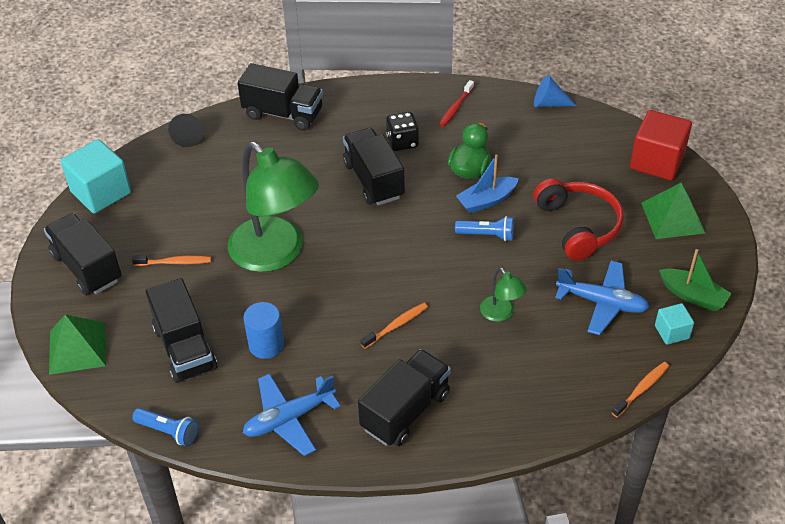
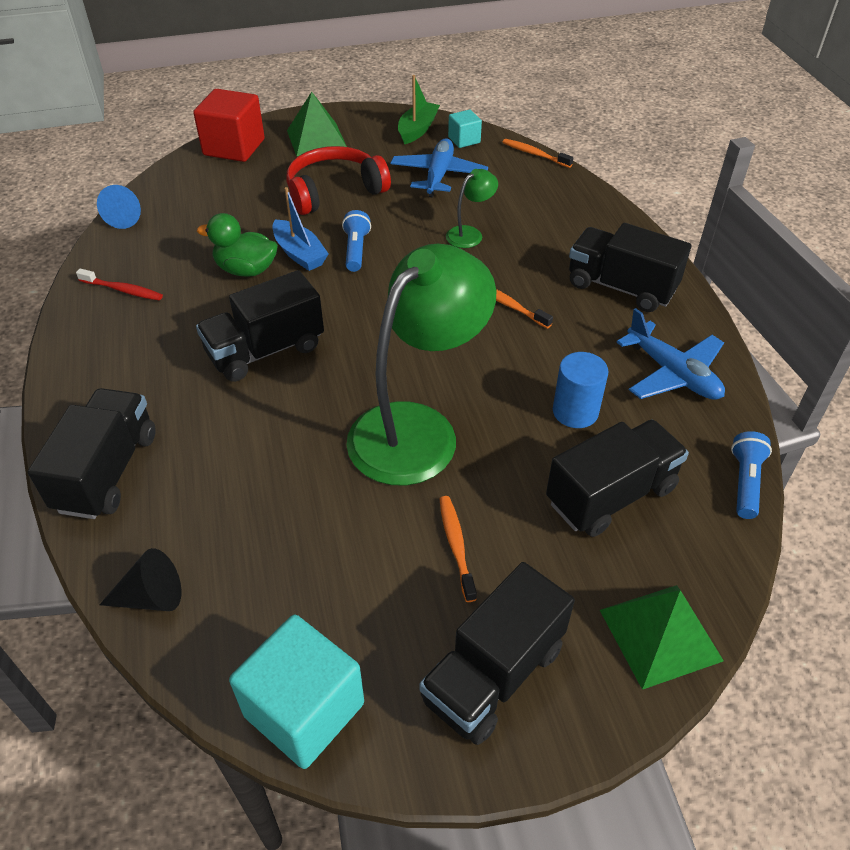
camera: 100 degrees left, 0 degrees up
black dice [386,112,419,151] -> none

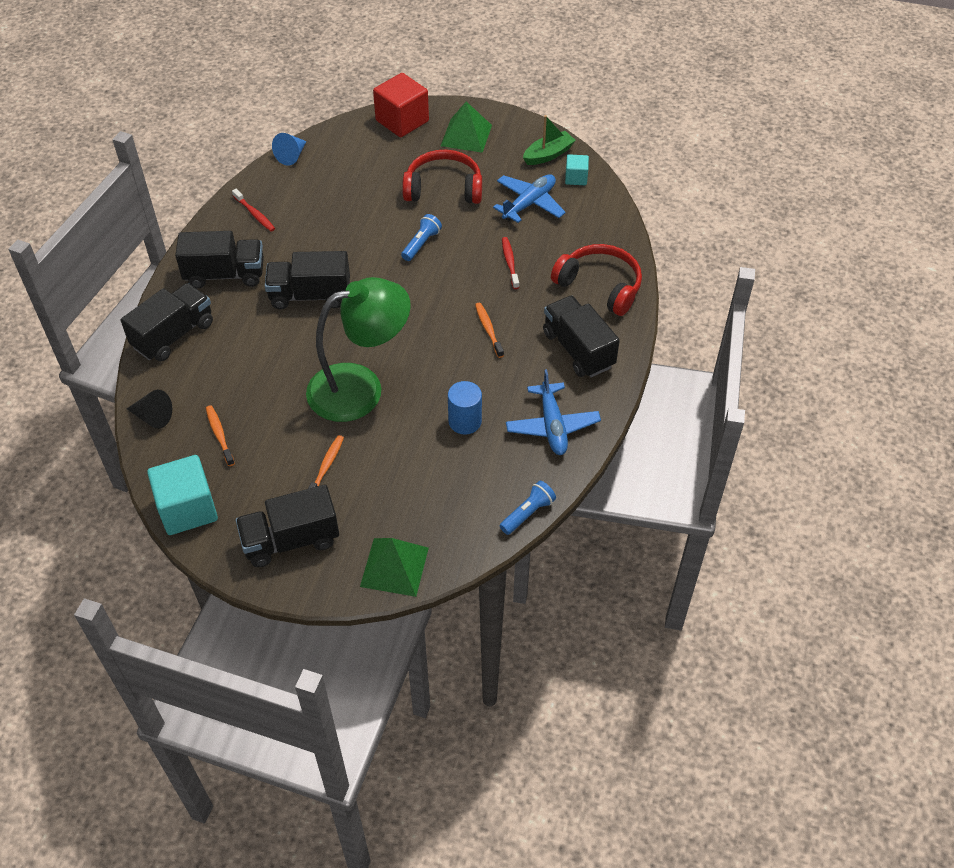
camera: 30 degrees right, 5 degrees up
green duck [197,213,278,277] -> none
blue boat [272,187,329,271] -> none
green lamp [446,169,498,248] -> red toothbrush [502,237,519,289]
orange toothbrush [503,139,573,168] -> orange toothbrush moved to [206,405,235,466]
black truck [546,419,689,537] -> black truck moved to [175,231,264,289]
none -> red headphones [551,244,642,316]

